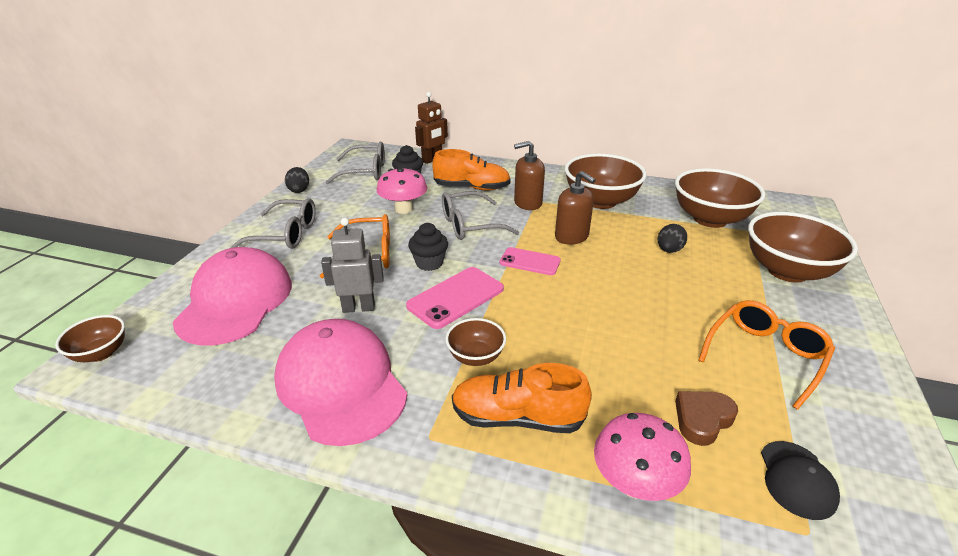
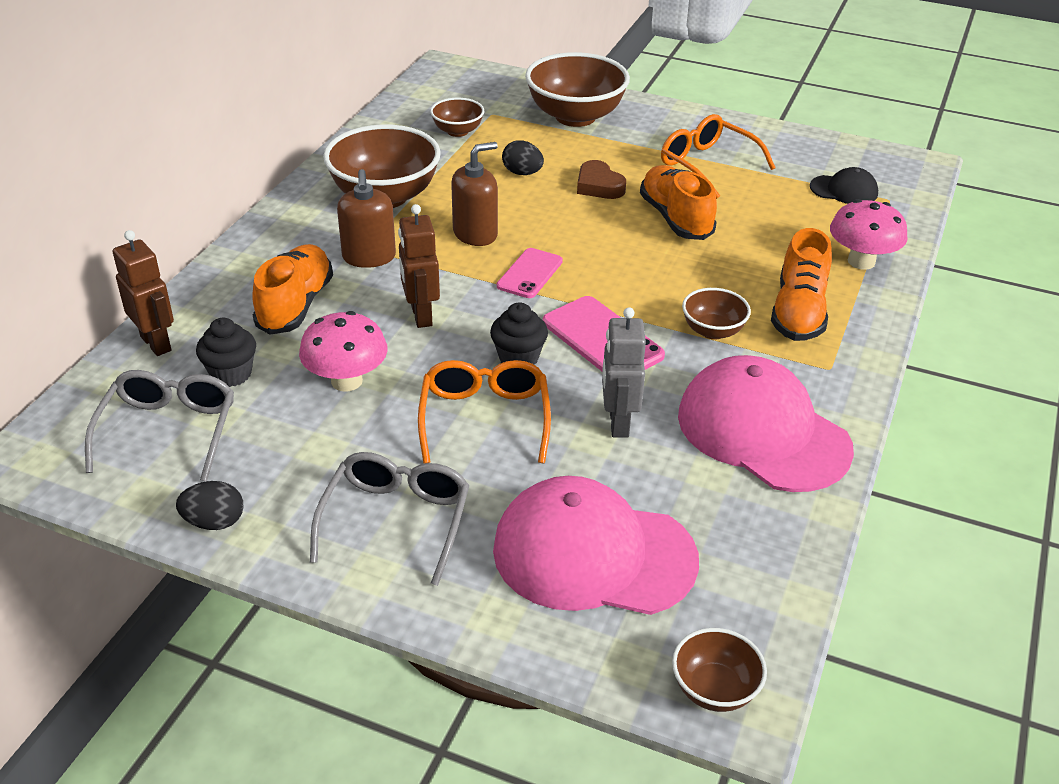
camera: 85 degrees left, 5 degrees up
pink cap [274,319,407,446] -> pink cap turned 75 degrees clockwise [678,355,854,492]
grey glasses [442,191,519,240] -> brown robot [398,204,440,328]
brown bowl [675,168,765,228] -> brown bowl [430,98,484,137], size x0.51
brown heart [675,391,738,446] -> brown heart moved to [577,160,626,199]
none -> orange shoe [640,165,717,240]

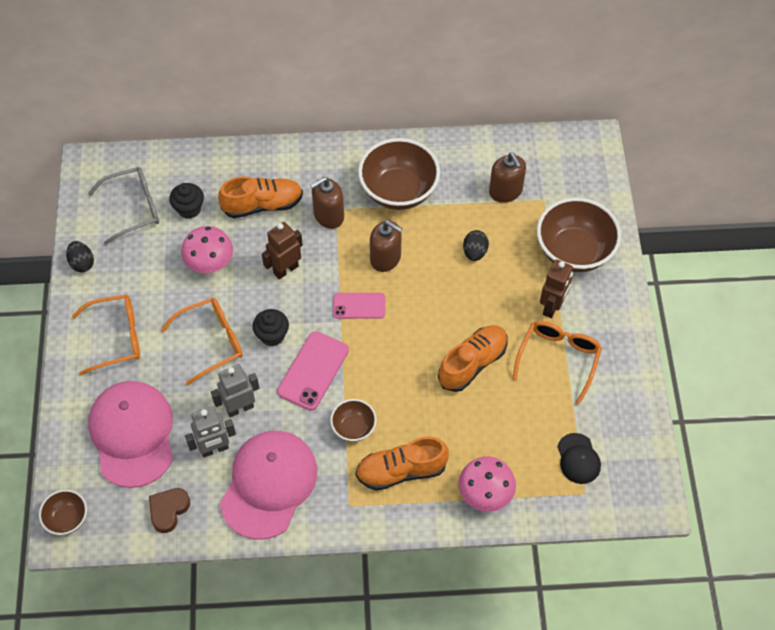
camera: 65 degrees right, 20 degrees up
brown robot [112,230,174,356] -> brown robot moved to [540,259,573,318]
grey glasses [310,452,469,586] -> orange glasses [72,294,140,375]
brown bowl [430,98,484,137] -> brown soap dispenser [489,152,526,203]
brown heart [577,160,626,199] -> brown heart moved to [149,488,190,533]
none -> grey robot [185,406,236,458]

